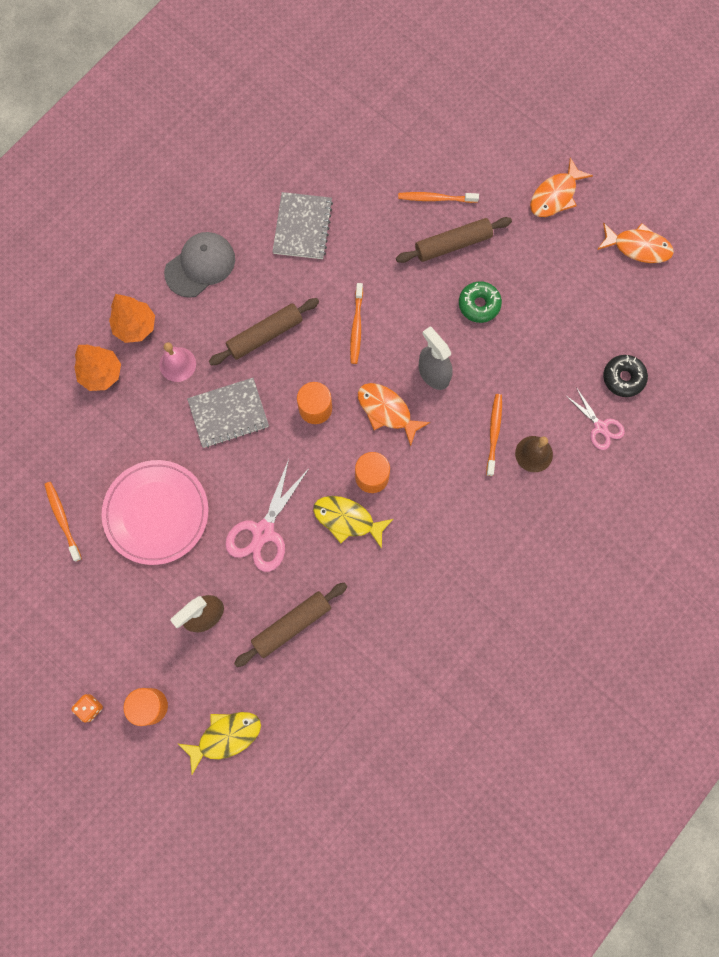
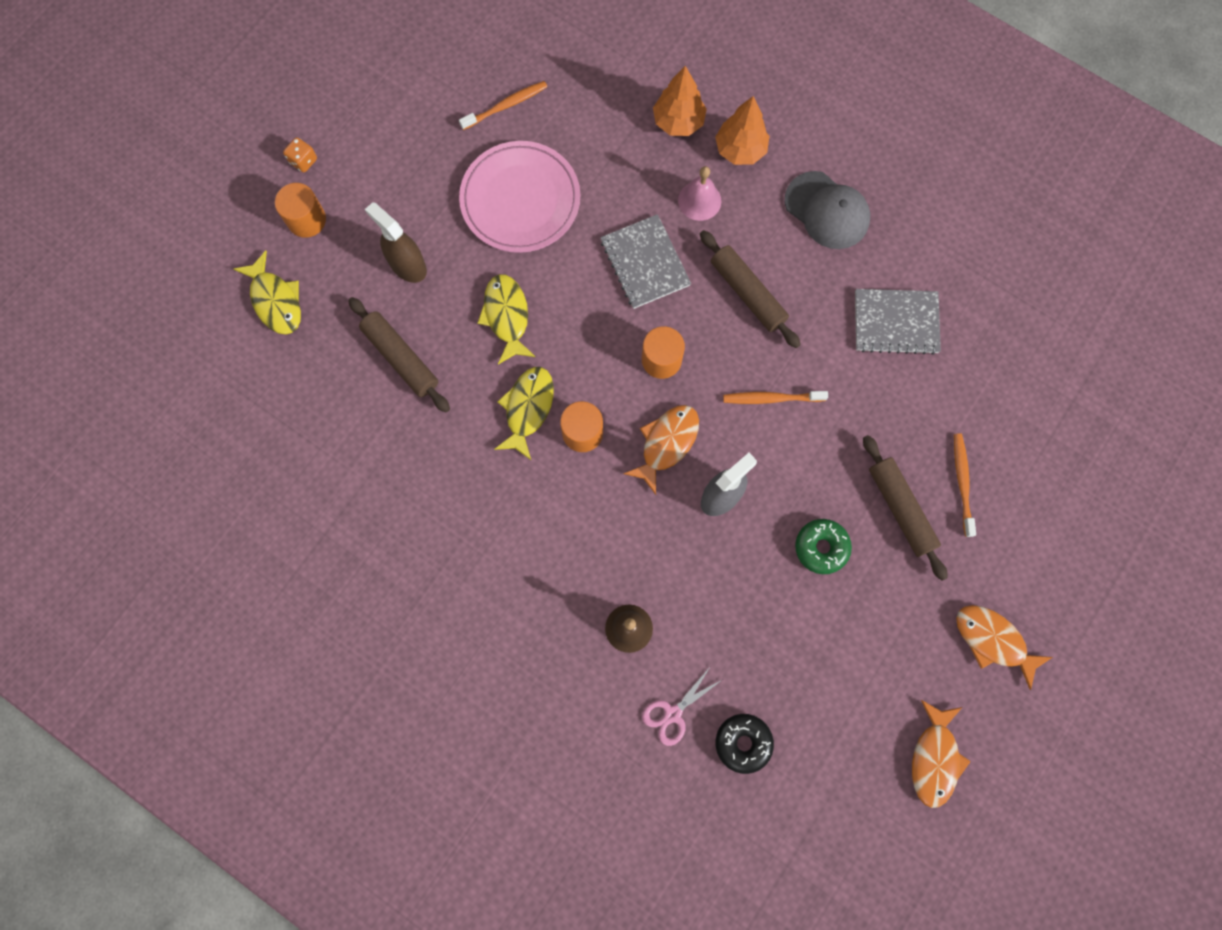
camera: 85 degrees right, 0 degrees up
pink scissors [225,459,310,572] -> yellow fish [477,274,535,365]
orange toothbrush [486,394,502,476] -> none

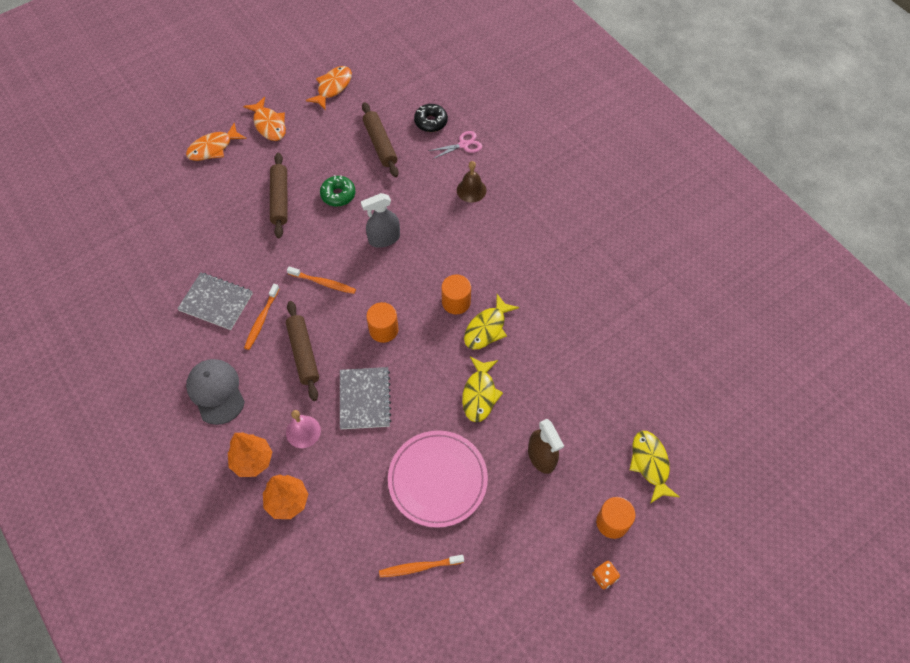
camera: 160 degrees left, 15 degrees down
brown rolling pin [348,297,450,412] -> brown rolling pin moved to [362,102,399,177]
orange fish [623,405,699,495] -> orange fish moved to [186,123,247,161]
orange toothbrush [954,433,976,537] -> orange toothbrush moved to [244,284,280,350]

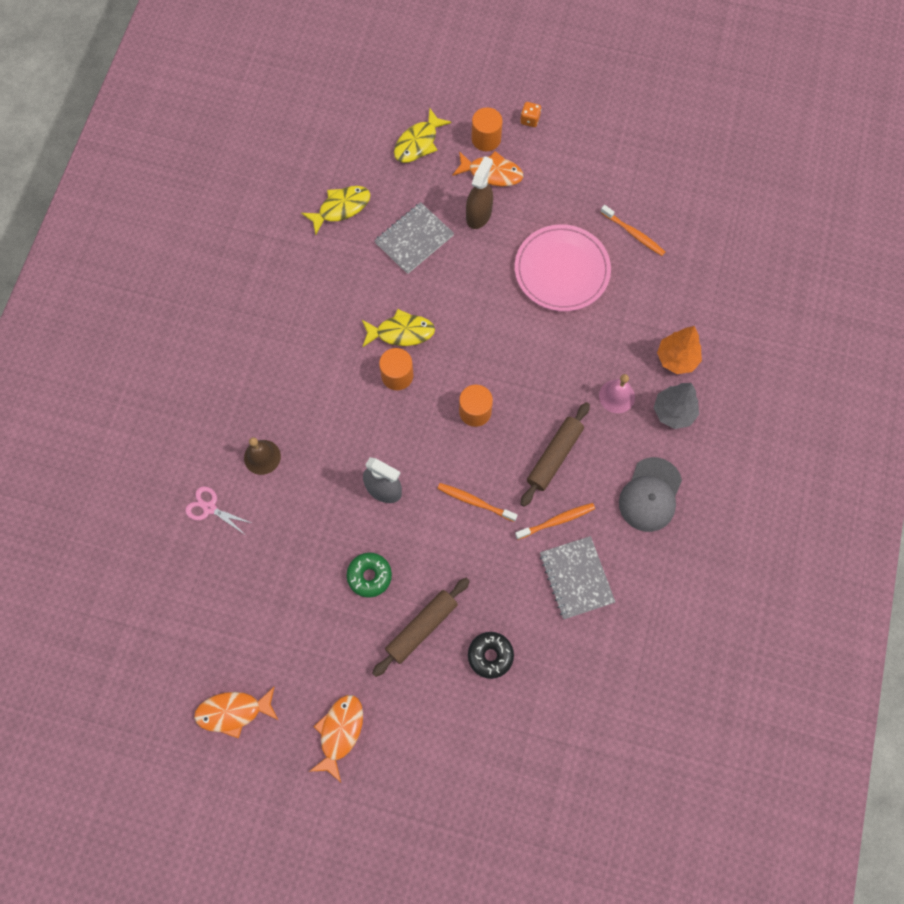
camera: 130 degrees left, 10 degrees up
orange fish [186,123,247,161] -> orange fish moved to [452,151,523,186]
orange tree [228,433,272,477] -> grey tree [654,383,699,429]
orange toothbrush [287,266,356,294] -> orange toothbrush turned 45 degrees counterclockwise [437,483,518,522]
grey notebook [340,367,391,429] -> grey notebook moved to [374,202,454,274]
brown rolling pin [362,102,399,177] -> none
black donut [414,104,448,132] -> black donut moved to [468,632,514,679]
yellow fish [462,357,503,422] -> yellow fish moved to [301,186,370,235]

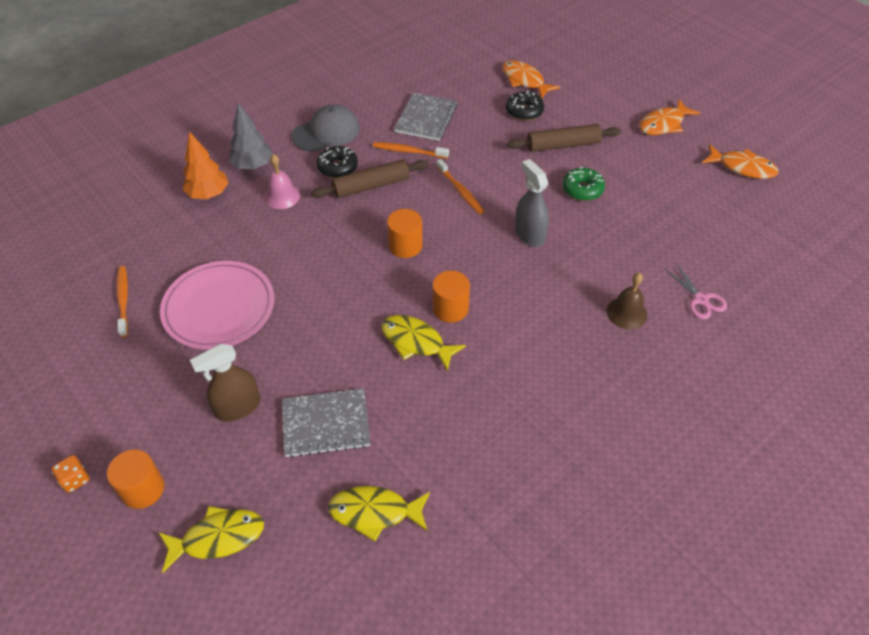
camera: 145 degrees left, 20 degrees down
orange fish [452,151,523,186] -> orange fish moved to [502,60,560,99]
none -> black donut [317,146,358,178]

